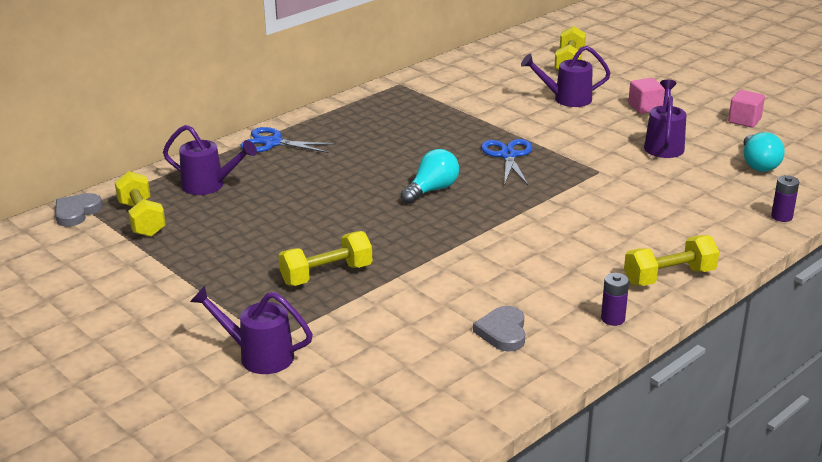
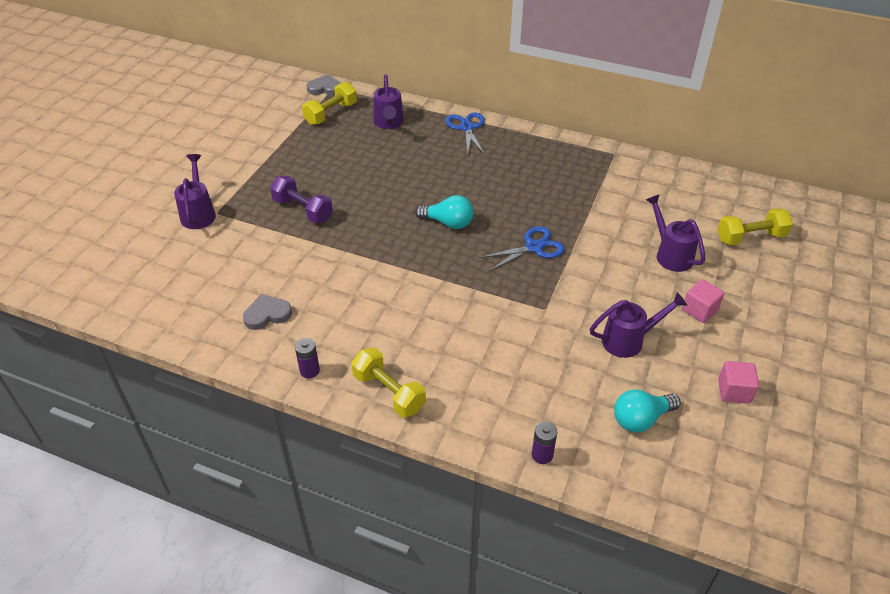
camera: 65 degrees right, 15 degrees up
yellow dumbbell [278,231,372,286] -> purple dumbbell [270,176,333,223]

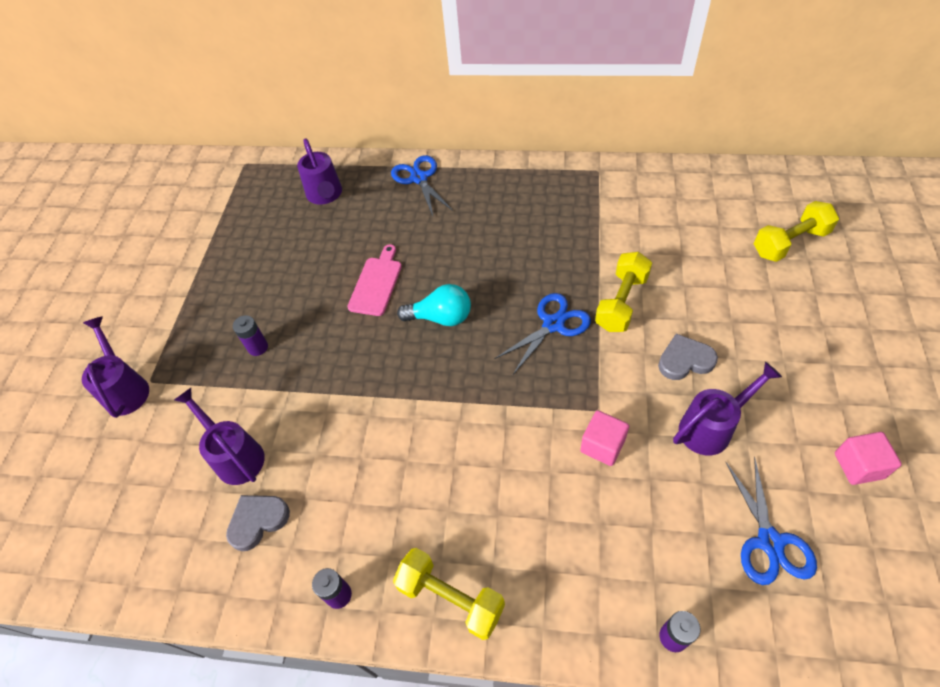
camera: 10 degrees left, 10 degrees up
purple dumbbell [270,176,333,223] -> purple battery [233,315,268,356]
yellow dumbbell [302,82,357,125] -> yellow dumbbell moved to [595,252,652,332]
grey heart [307,75,341,96] -> grey heart moved to [658,334,718,380]
turquoise light bulb [614,390,681,433] -> blue scissors [725,457,817,585]
purple watering can [646,194,705,272] -> purple watering can moved to [174,388,265,485]
pink cube [682,279,724,323] -> pink cube moved to [580,410,629,466]
none -> pink cutting board [347,244,402,316]

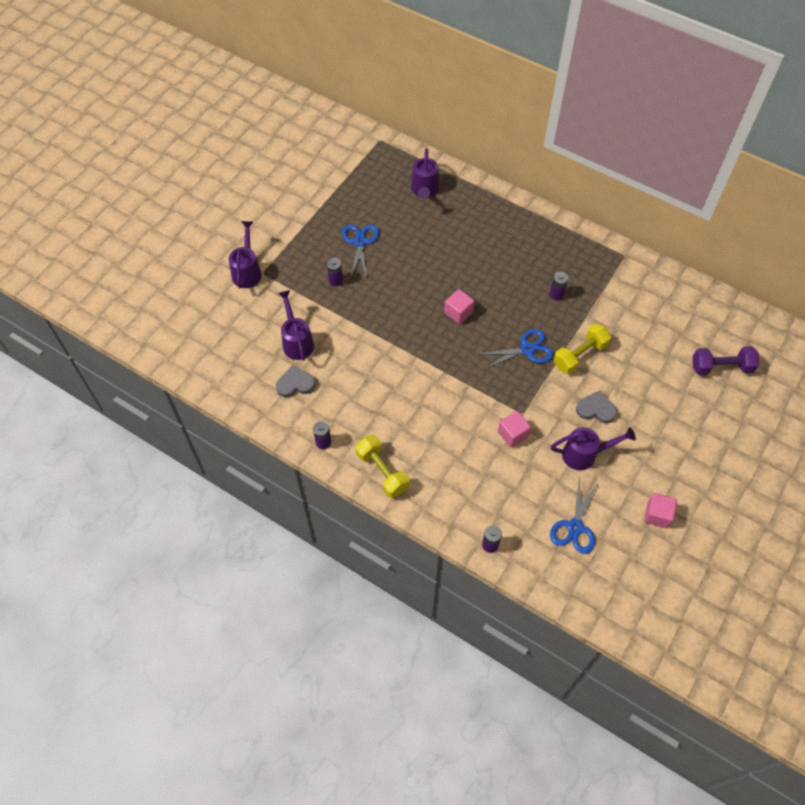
camera: 20 degrees right, 5 degrees up
pink cutting board [347,244,402,316] -> none
blue scissors [391,155,453,216] -> blue scissors moved to [342,224,379,279]
turquoise light bulb [397,284,471,326] -> pink cube [444,289,474,324]
yellow dumbbell [754,201,839,262] -> purple dumbbell [693,346,759,375]
none -> purple battery [550,272,568,300]

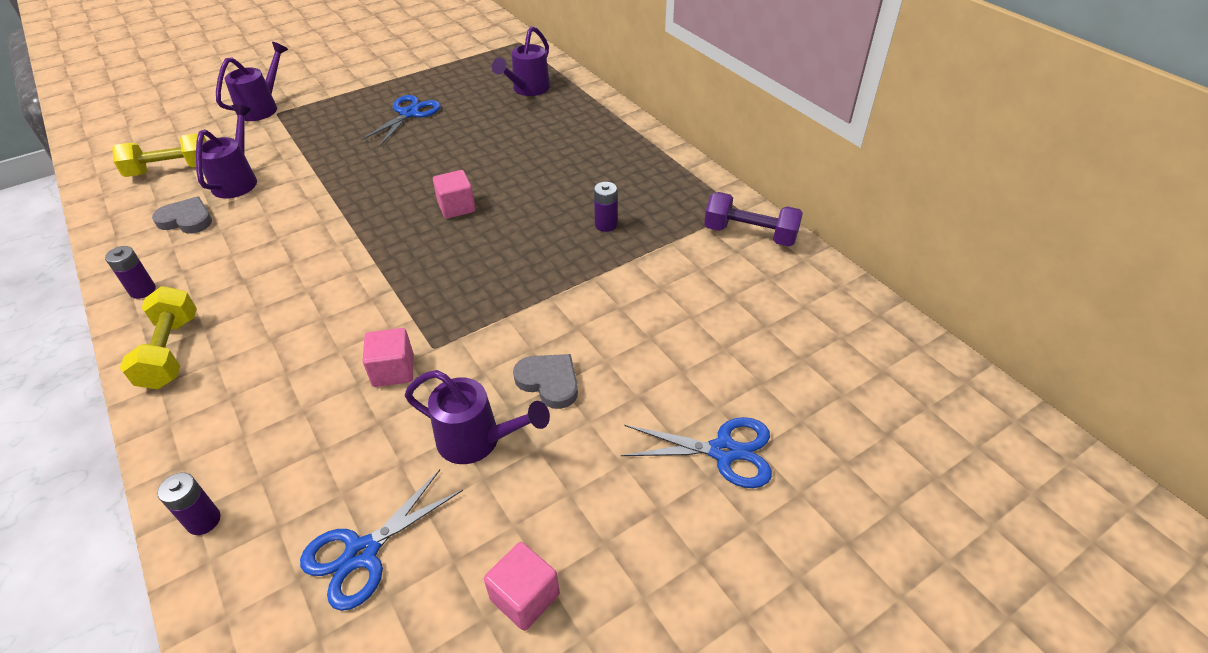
camera: 25 degrees right, 15 degrees down
purple battery [327,258,343,286] -> none
blue scissors [480,329,553,369] -> blue scissors moved to [621,417,772,488]
yellow dumbbell [553,324,611,374] -> yellow dumbbell moved to [112,134,206,177]
purple dumbbell [693,346,759,375] -> purple dumbbell moved to [704,192,803,247]

